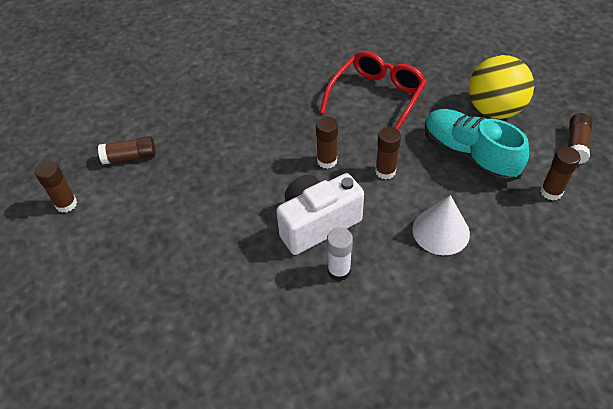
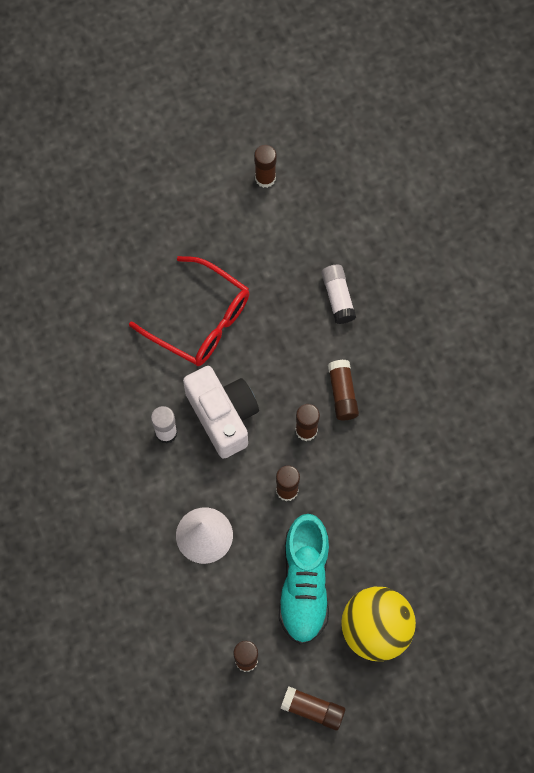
camera: 90 degrees right, 20 degrees up
brown glue stick [98,136,156,164] -> brown glue stick moved to [328,360,359,420]
red glasses [320,51,427,130] -> red glasses moved to [129,256,249,366]
turquoise shoe [425,109,529,183] -> turquoise shoe turned 135 degrees clockwise [278,514,329,645]
none -> white glue stick [321,265,356,324]

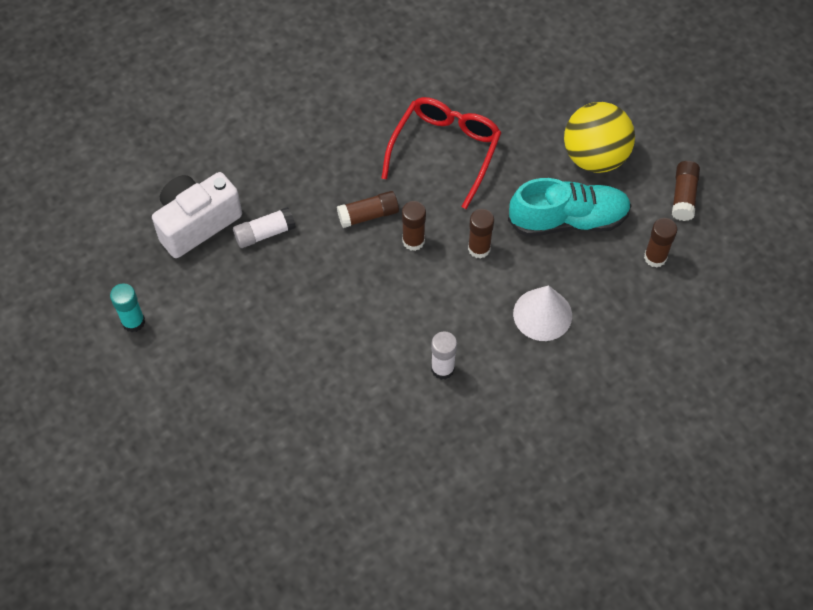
camera: 100 degrees left, 10 degrees down
red glasses [129,256,249,366] -> red glasses moved to [381,97,501,209]
white camera [183,366,259,459] -> white camera moved to [152,172,242,258]
brown glue stick [254,145,277,188] -> turquoise glue stick [110,283,145,332]

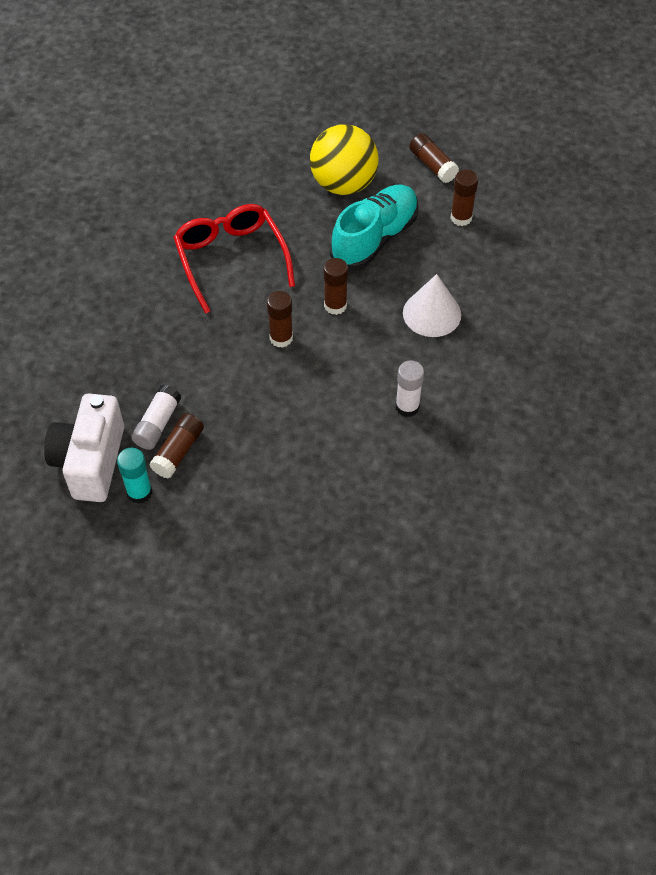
camera: 45 degrees left, 5 degrees down
turquoise glue stick [110,283,145,332] -> turquoise glue stick moved to [117,448,152,504]
brown glue stick [337,191,399,228] -> brown glue stick moved to [149,413,204,478]

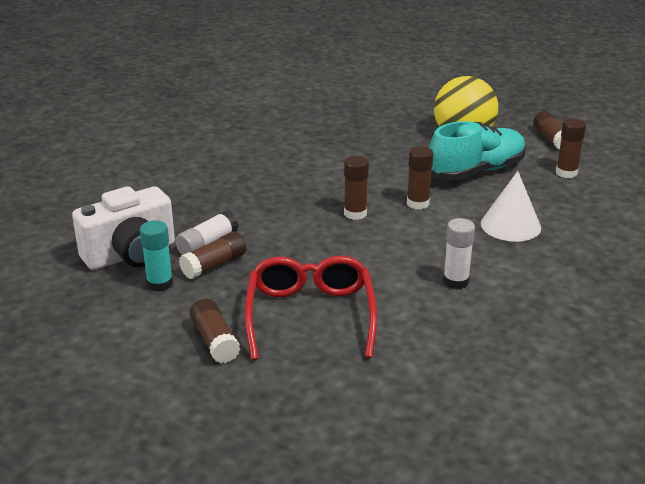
camera: 20 degrees right, 25 degrees down
white camera [44,394,124,502] -> white camera turned 150 degrees counterclockwise [72,186,175,270]
red glasses [173,204,295,314] -> red glasses moved to [244,256,377,360]
none -> brown glue stick [190,299,240,363]

